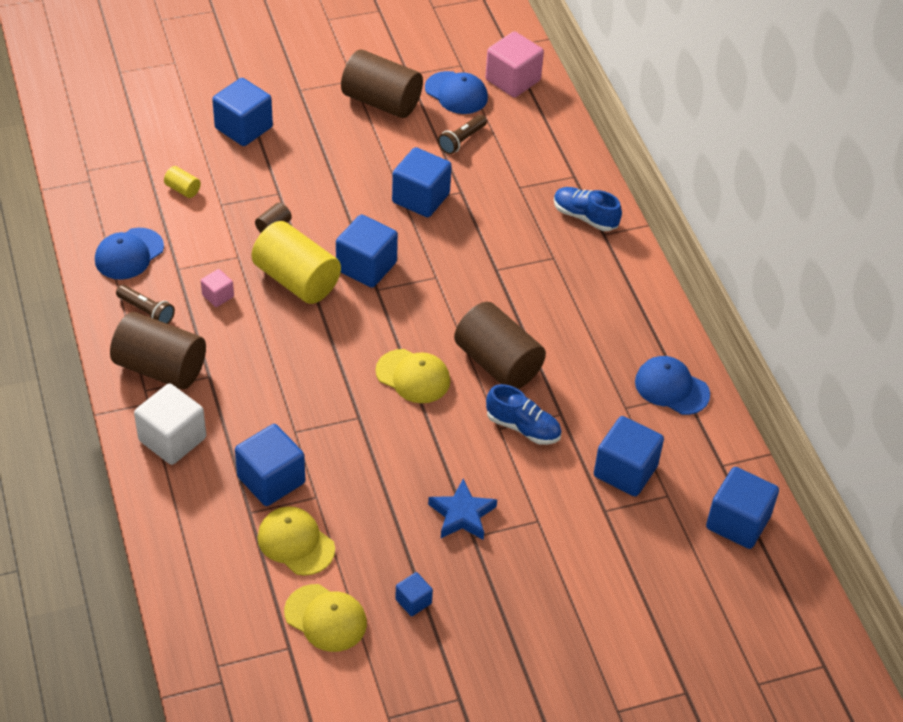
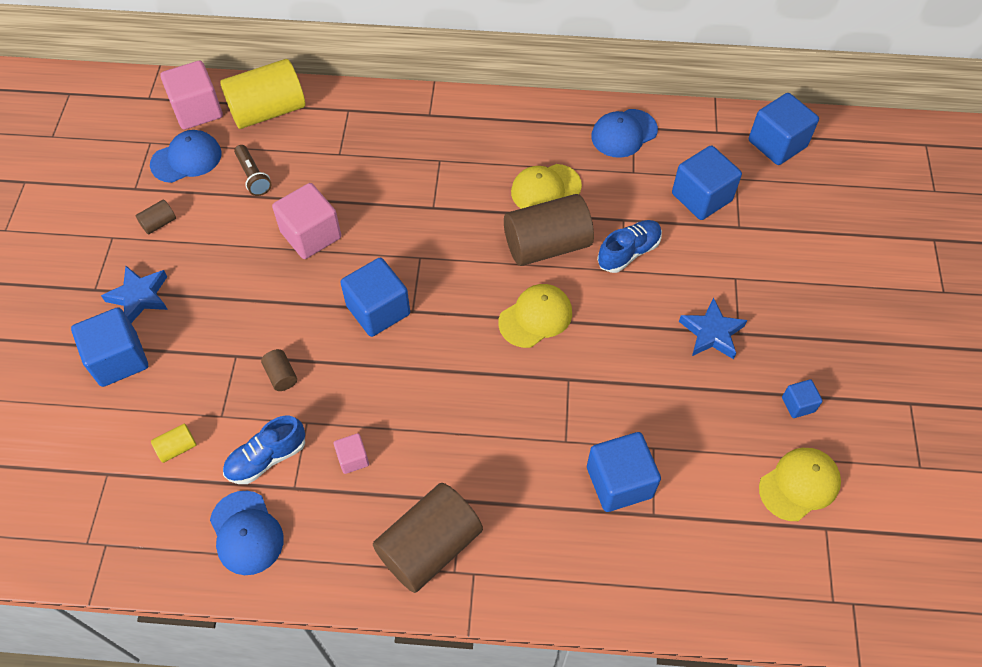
camera: 65 degrees left, 10 degrees up
brown flashlight [116,285,175,324] -> none
white cube [134,383,206,465] -> none
yellow cylinder [252,221,341,304] -> yellow cylinder moved to [220,59,305,129]
yellow cap [257,506,335,576] -> yellow cap moved to [511,164,582,209]
brown cylinder [341,50,423,118] -> brown cylinder [136,199,176,234], size x0.42
blue cube [392,147,452,217] -> pink cube [272,183,341,259]
blue shoe [554,187,622,231] -> blue shoe moved to [223,416,305,484]
none -> blue star [101,266,168,323]

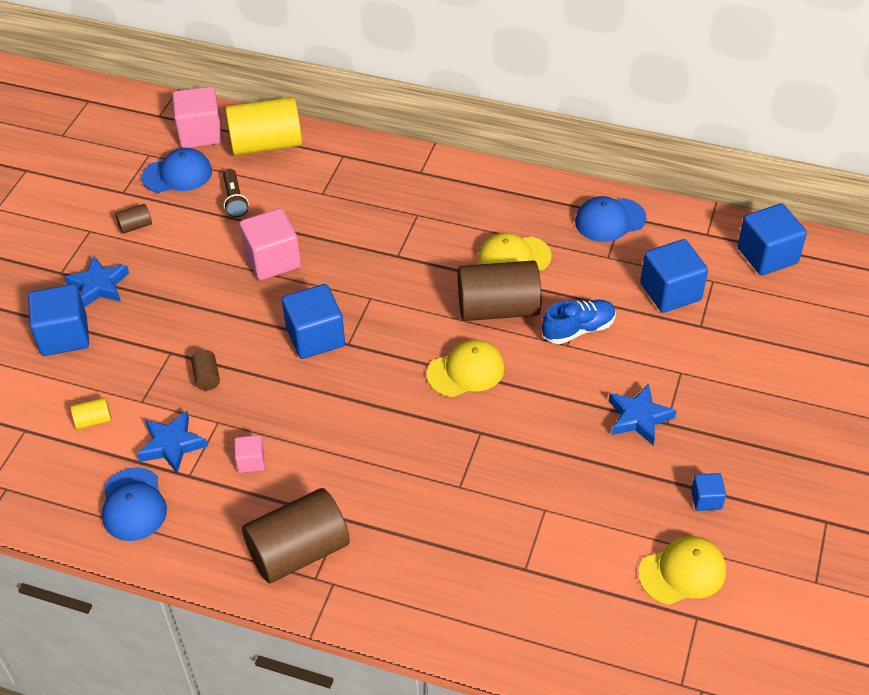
camera: 15 degrees right, 10 degrees down
blue shoe [223,416,305,484] -> blue star [137,411,208,473]
blue cube [587,432,661,512] -> none

